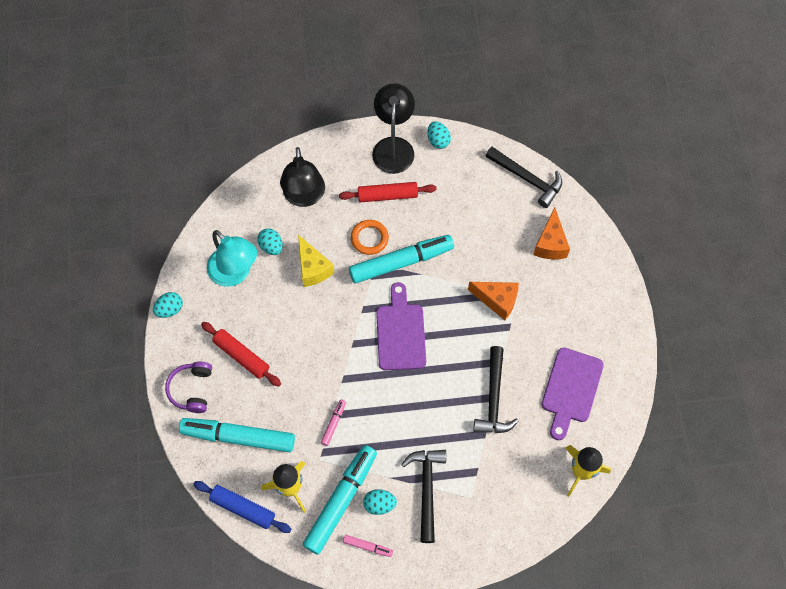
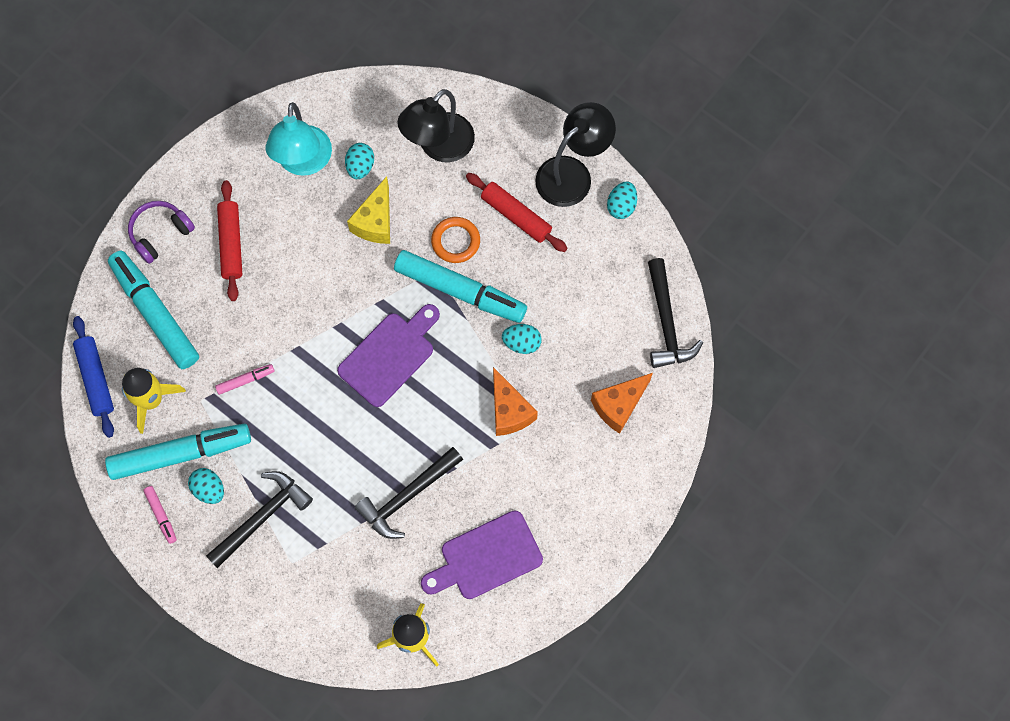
camera: 45 degrees right, 5 degrees up
turquoise egg [153,292,183,318] -> turquoise egg moved to [502,324,542,354]

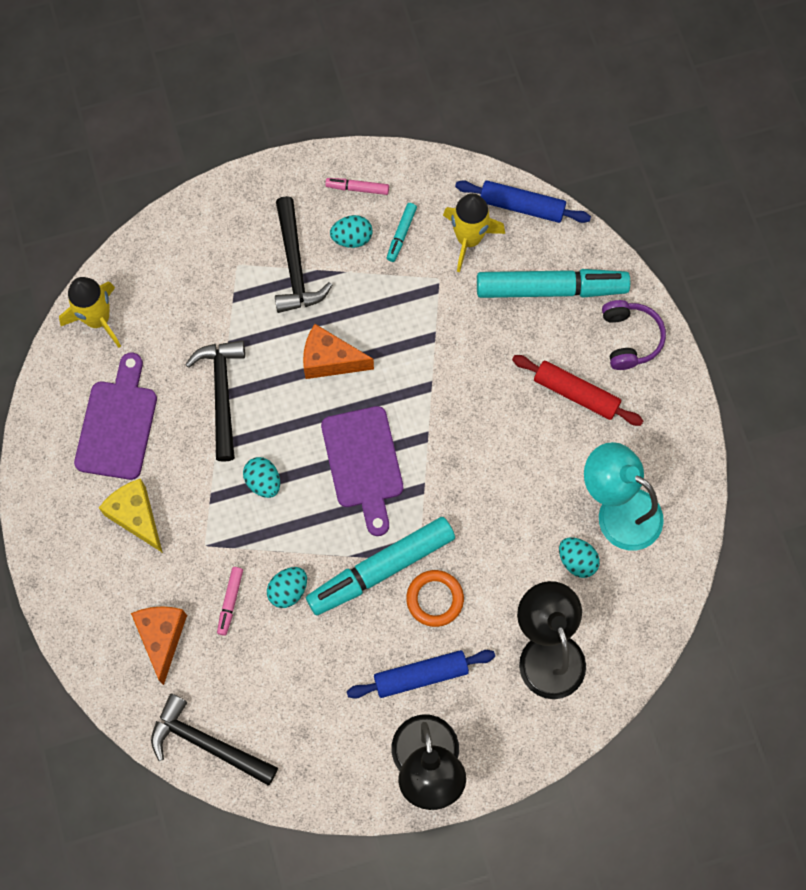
camera: 125 degrees right, 0 degrees up
turquoise marker [105,424,251,480] -> turquoise marker [387,203,417,262], size x0.43
pink marker [215,364,275,395] -> pink marker moved to [217,567,243,636]
yellow cheese [347,176,390,244] -> yellow cheese moved to [99,478,163,553]
red rolling pin [466,173,567,252] -> blue rolling pin [347,650,495,699]
orange cheese [493,367,538,436] -> orange cheese moved to [303,324,374,379]
turquoise egg [607,181,637,219] -> turquoise egg moved to [243,457,280,498]

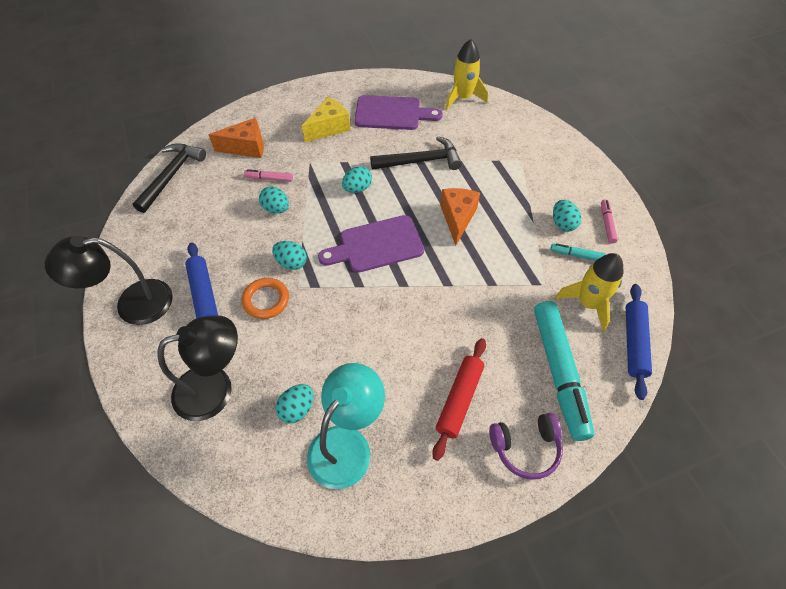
camera: 85 degrees right, 15 degrees down
black hammer [275,196,332,313] -> none
turquoise marker [306,517,455,615] -> turquoise egg [272,241,307,270]

